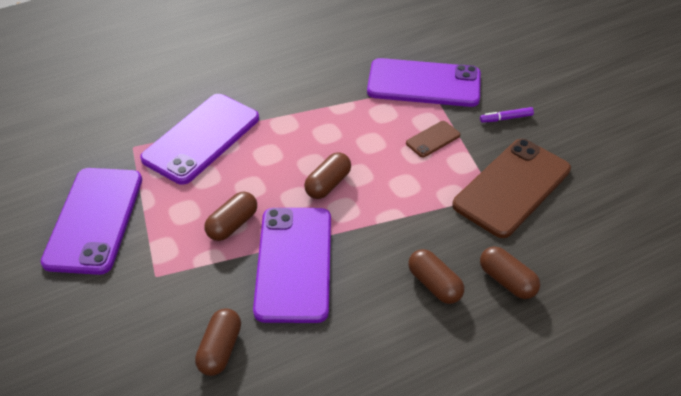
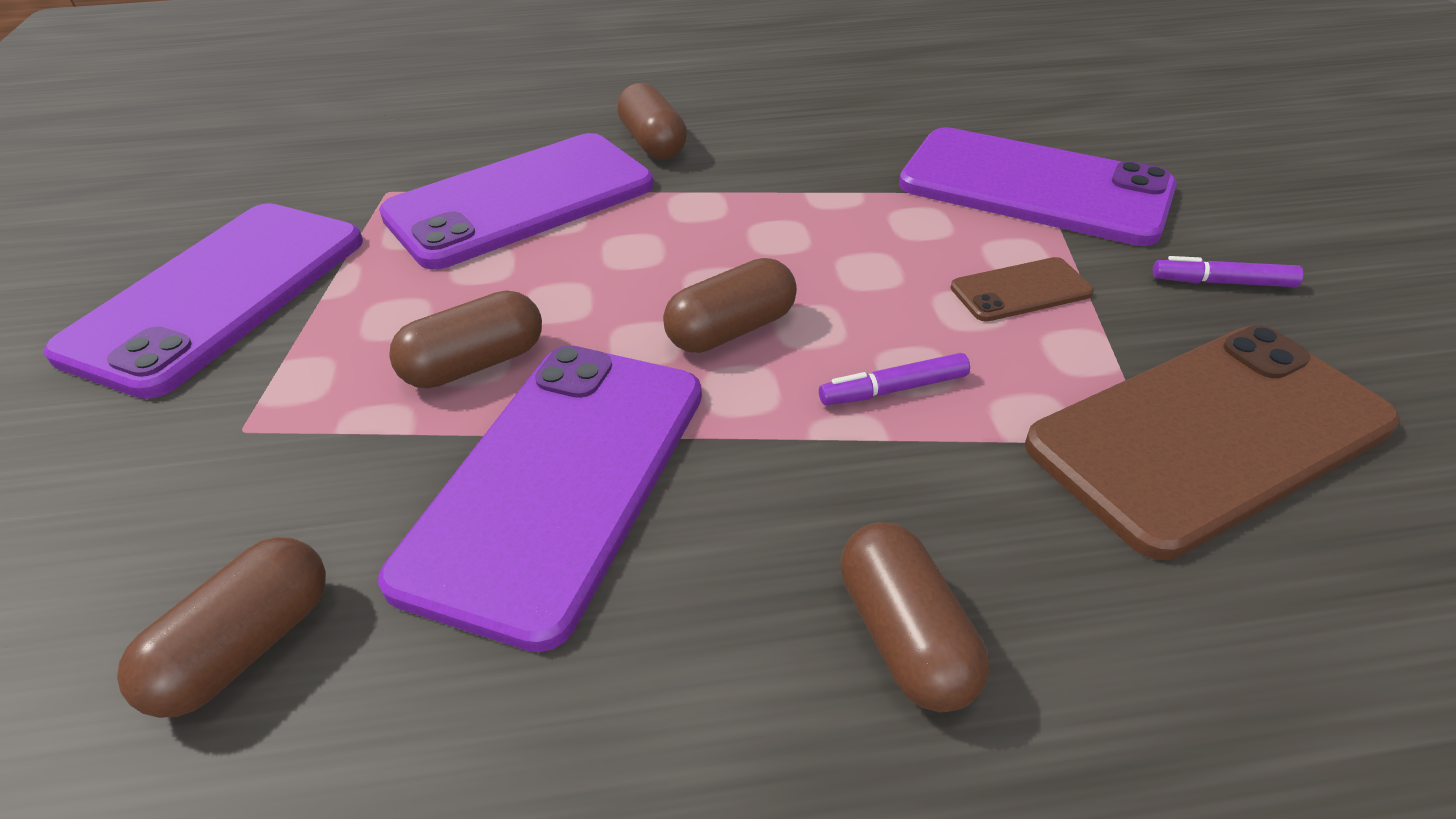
camera: 20 degrees right, 5 degrees down
brown capsule [480,246,540,299] -> brown capsule moved to [617,83,687,159]
none -> purple marker [819,353,970,405]

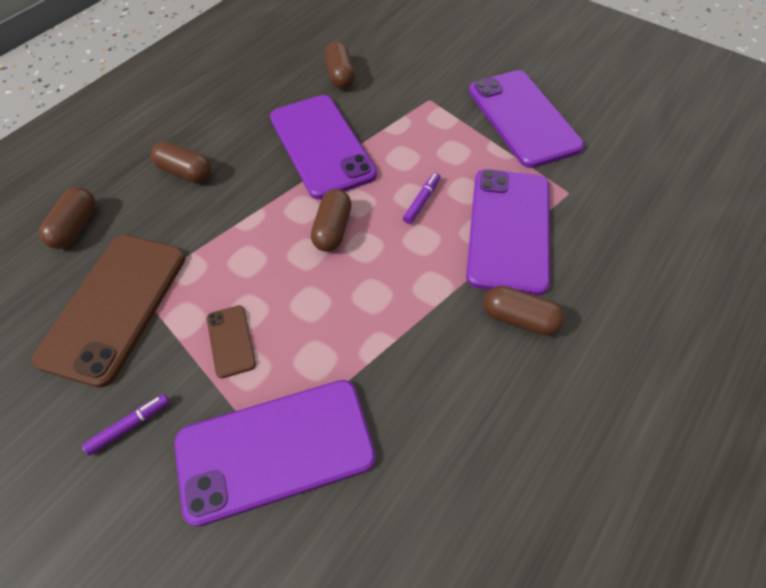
camera: 135 degrees right, 15 degrees up
brown capsule [389,291,542,389] -> brown capsule moved to [39,187,96,249]
purple marker [819,353,970,405] -> purple marker moved to [403,173,440,224]
brown phone [951,257,1094,322] -> brown phone turned 45 degrees counterclockwise [207,305,256,378]

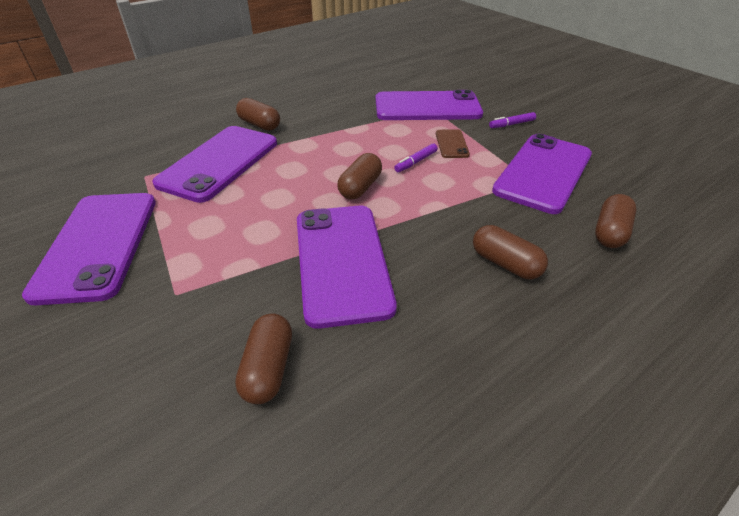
camera: 165 degrees left, 15 degrees down
brown phone [32,235,185,388] -> purple phone [492,134,592,214]
purple marker [403,173,440,224] -> purple marker moved to [394,143,438,172]

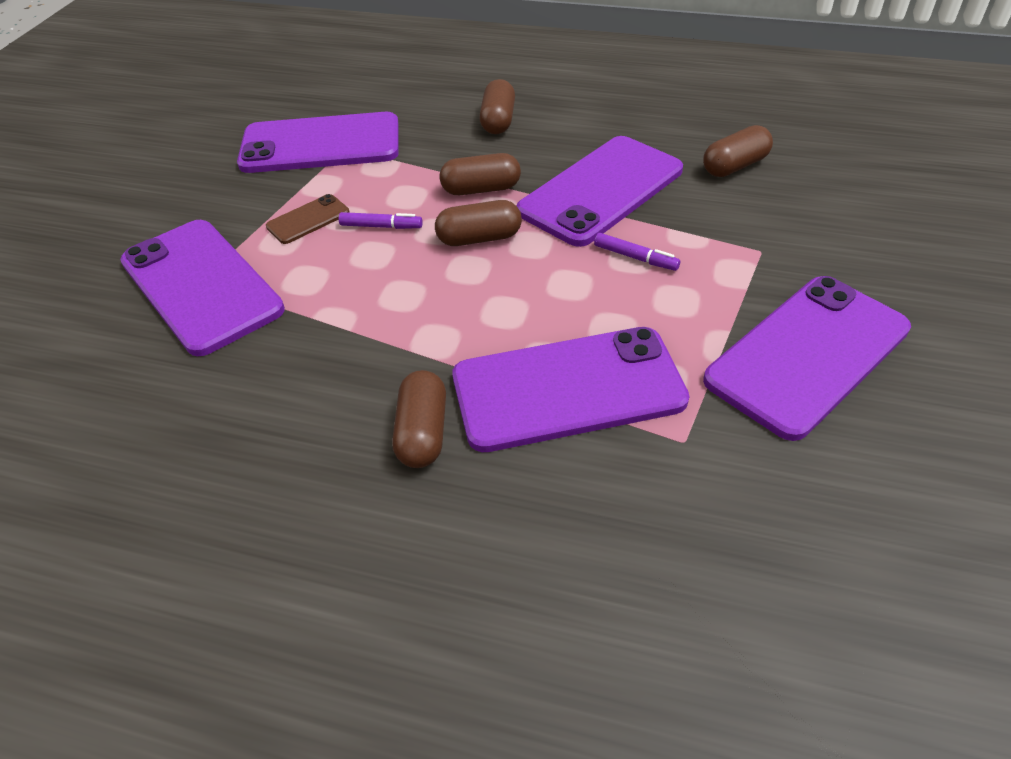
camera: 125 degrees left, 5 degrees up
purple marker [489,112,536,128] -> purple marker moved to [594,233,680,271]
brown capsule [595,194,636,248] -> brown capsule moved to [440,153,521,195]

